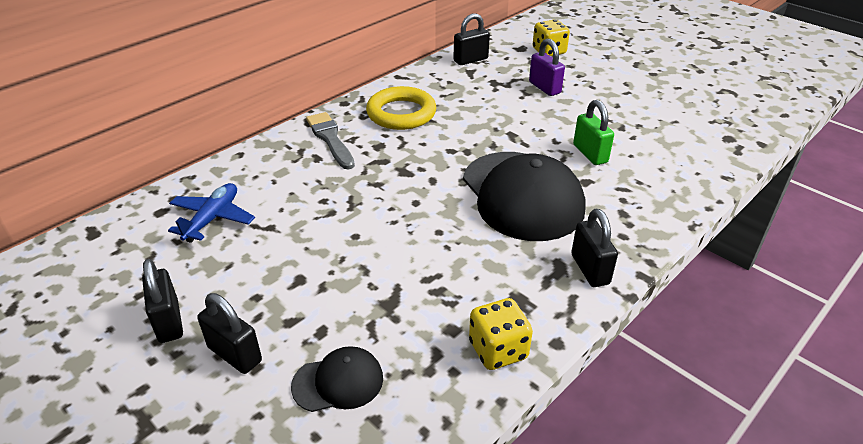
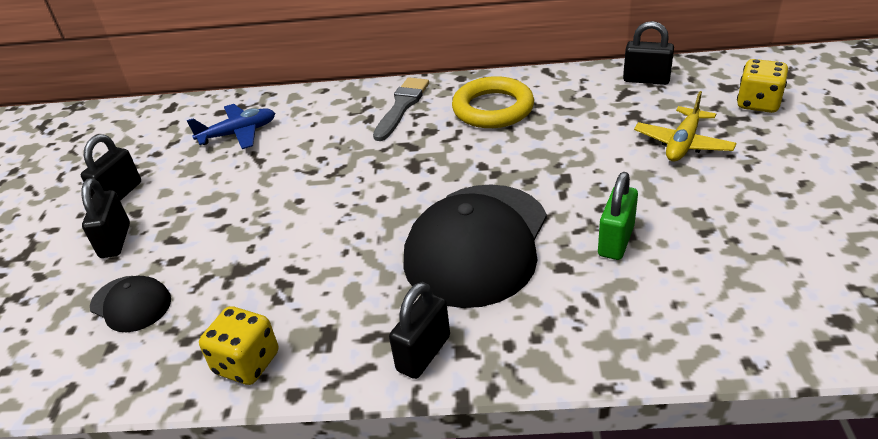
camera: 50 degrees right, 0 degrees up
purple padlock [529,39,565,96] -> yellow plane [634,91,736,162]

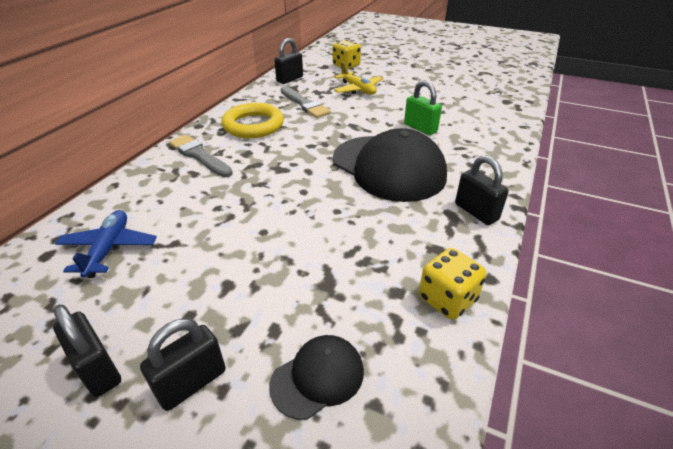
camera: 70 degrees left, 0 degrees up
black padlock [81,178,130,258] -> black padlock turned 60 degrees counterclockwise [140,319,226,411]
none -> grey brush [281,86,331,118]

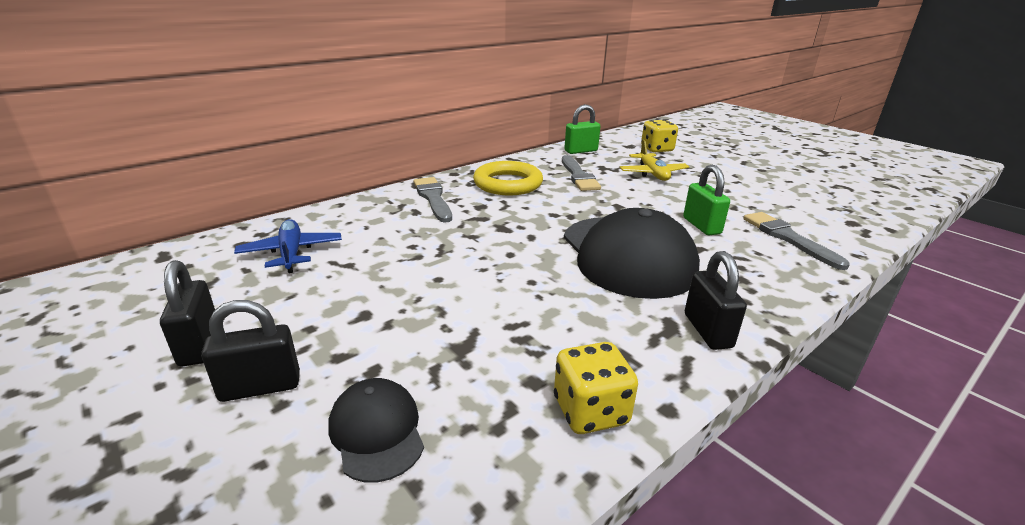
camera: 25 degrees right, 10 degrees down
blue plane [55,210,157,278] -> blue plane turned 45 degrees counterclockwise [234,219,342,273]
black cap [269,335,364,420] -> black cap turned 105 degrees counterclockwise [328,378,424,483]
black padlock [274,38,303,84] -> green padlock [564,104,601,154]
none -> grey brush [743,212,850,270]

